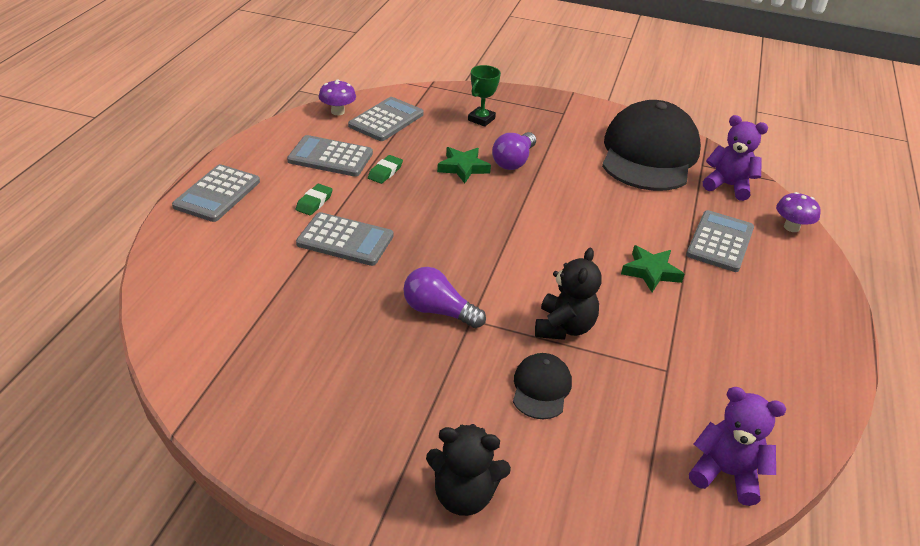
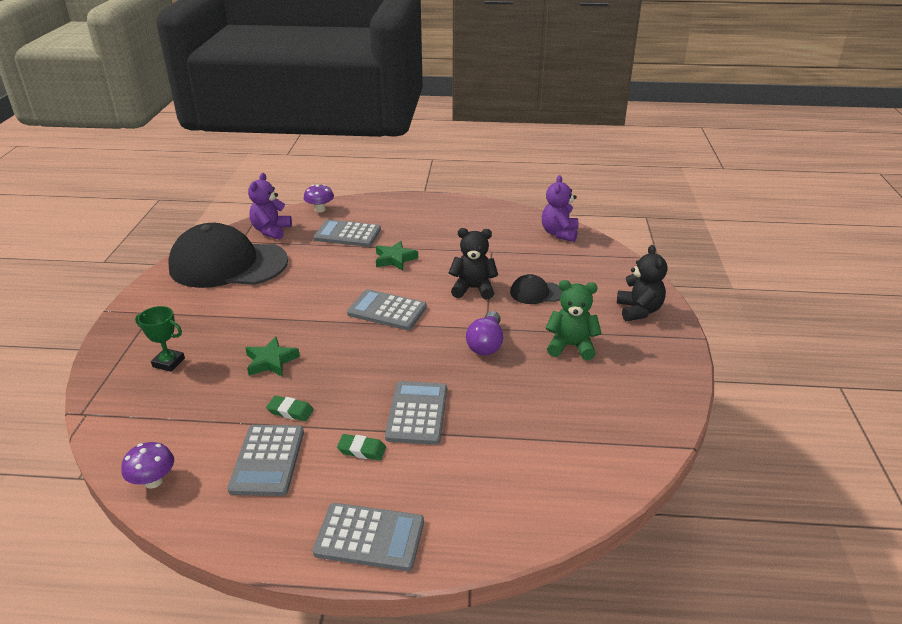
camera: 100 degrees left, 5 degrees down
grey calculator [348,97,424,141] -> grey calculator moved to [347,289,427,330]
purple light bulb [492,132,536,170] -> none
none -> green teddy bear [545,280,602,360]

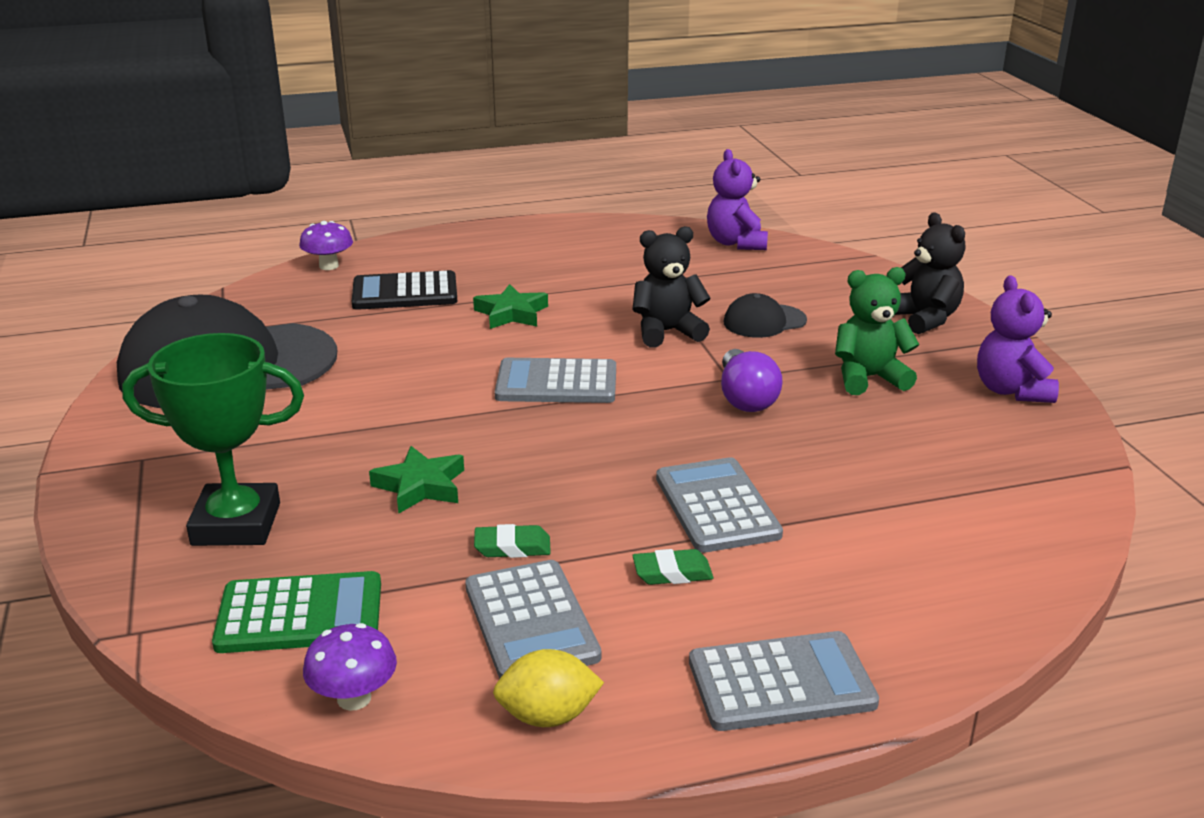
camera: 20 degrees left, 5 degrees down
green trophy [135,306,185,372] -> green trophy [122,333,304,546], size x1.75
purple teddy bear [248,173,292,240] -> purple teddy bear moved to [977,275,1059,403]
grey calculator [314,219,381,247] -> black calculator [352,270,458,310]
none -> green calculator [212,571,381,653]
none -> yellow lemon [493,649,604,727]

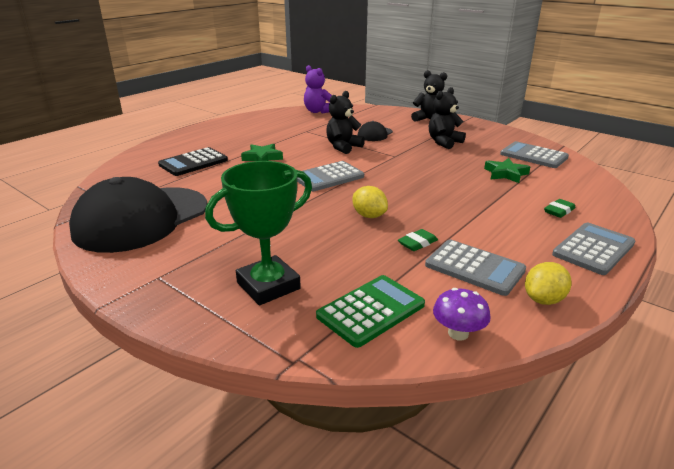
camera: 35 degrees left, 0 degrees up
purple mushroom [299,221,353,270] -> none
green star [369,446,464,514] -> green star moved to [484,158,530,183]
green eraser [632,549,714,585] -> green eraser moved to [544,199,576,218]
grey calculator [656,457,783,553] -> grey calculator moved to [500,141,569,168]
purple light bulb [721,349,783,412] -> none
green teddy bear [835,267,920,395] -> black teddy bear [429,87,466,149]
purple teddy bear [977,275,1059,403] -> none
none -> yellow lemon [353,186,388,218]

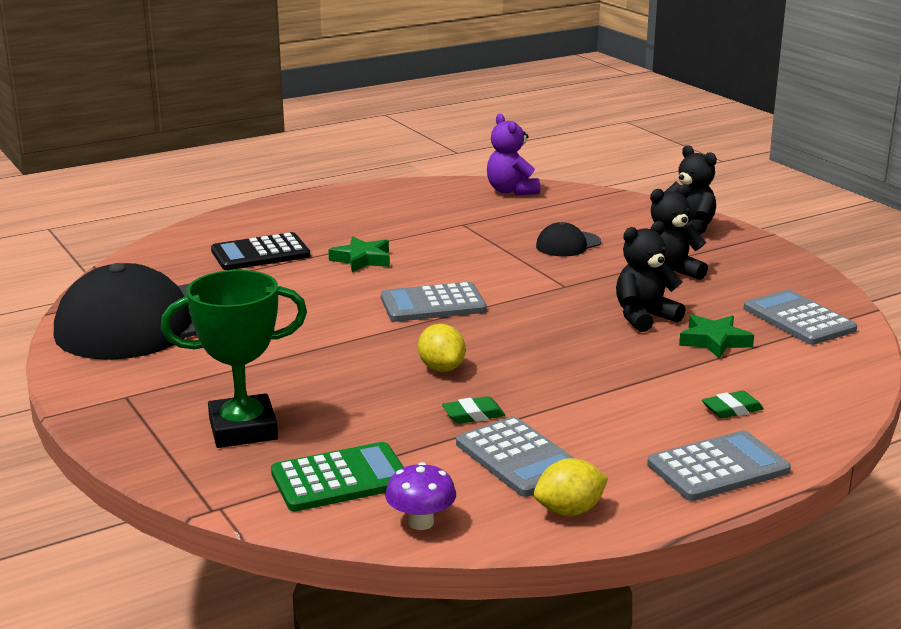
camera: 20 degrees right, 5 degrees down
black teddy bear [326,91,365,154] -> black teddy bear moved to [616,221,686,332]

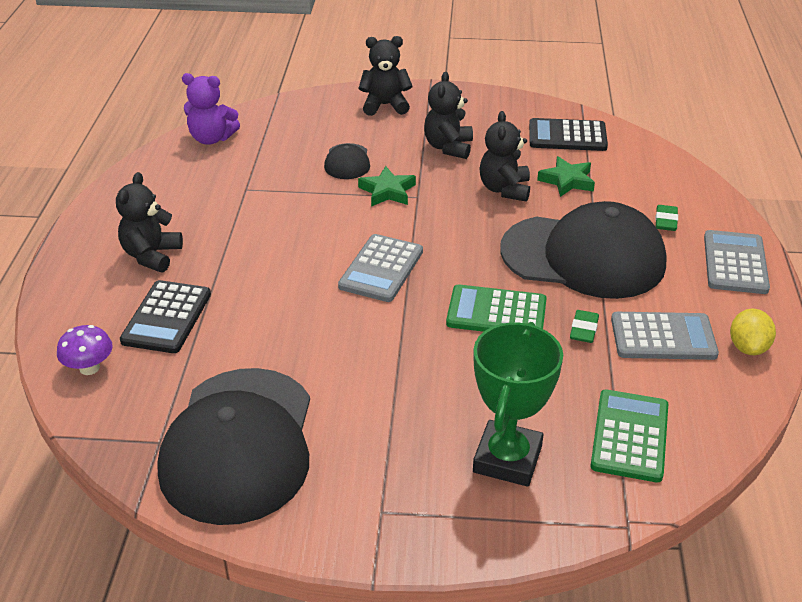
camera: 55 degrees left, 15 degrees up
green star [329,237,390,272] -> green star moved to [358,166,416,207]
purple mushroom [385,462,456,530] -> purple mushroom moved to [57,325,113,375]
yellow lemon [418,324,466,372] -> green calculator [446,284,547,332]
grey calculator [744,290,857,345] -> black calculator [529,118,608,151]
none -> black teddy bear [116,172,183,272]
none -> black cap [500,201,667,299]

